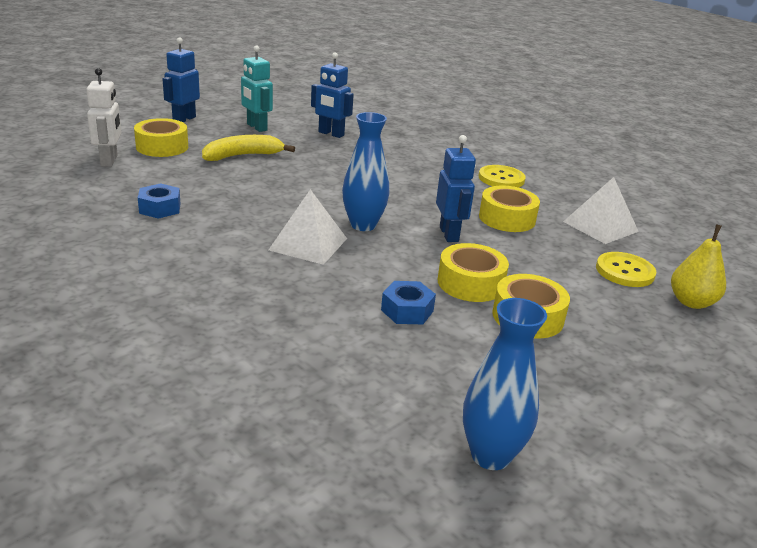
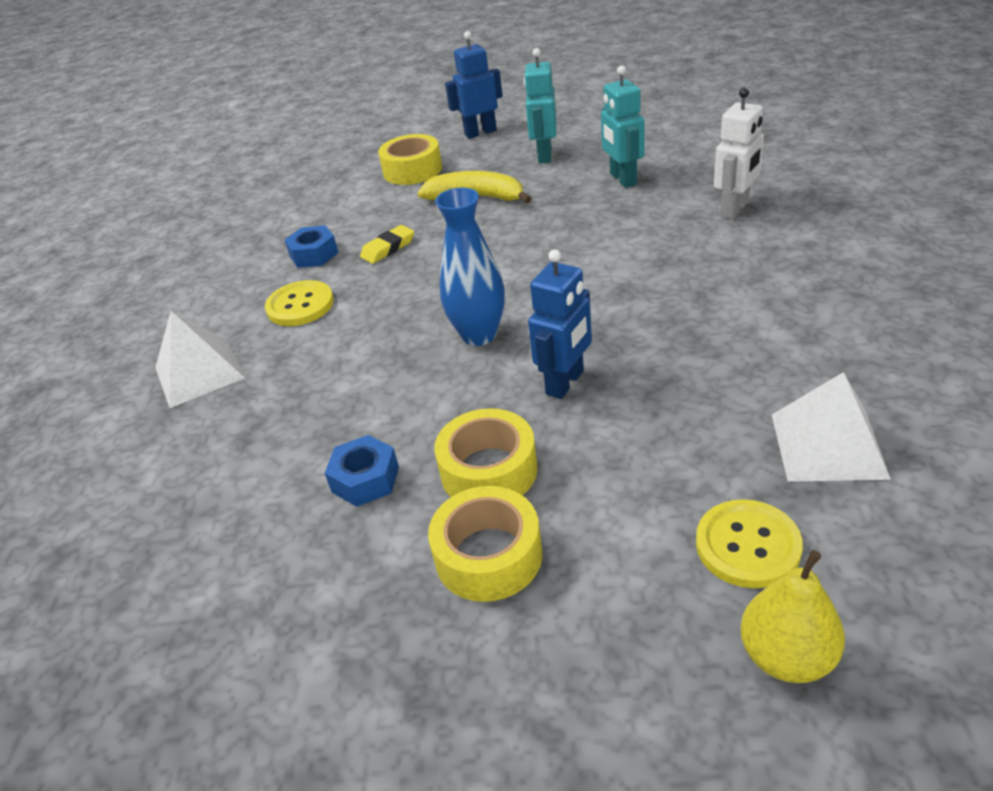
camera: 50 degrees right, 10 degrees up
white robot [86,68,122,167] -> white robot moved to [714,87,764,219]
white pyramid [269,189,347,265] -> white pyramid moved to [155,311,245,408]
blue robot [311,52,354,138] -> turquoise robot [601,65,645,188]
blue vase [463,298,547,470] -> none
yellow button [479,165,526,187] -> yellow button moved to [265,280,334,326]
yellow tape [479,185,540,232] -> none
none -> yellow eraser [360,225,414,264]

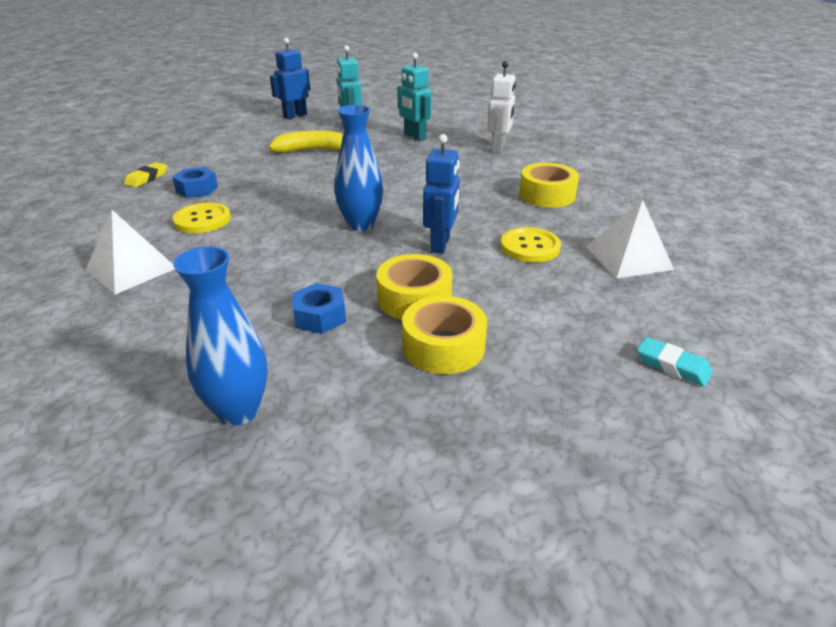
camera: 25 degrees left, 5 degrees down
yellow eraser [360,225,414,264] -> yellow eraser moved to [124,162,167,188]
yellow tape [378,134,442,185] -> yellow tape moved to [519,163,579,208]
yellow button [696,499,803,588] -> yellow button moved to [501,227,561,263]
yellow pear [740,550,845,683] -> turquoise eraser [637,337,713,387]
none -> blue vase [173,246,268,426]

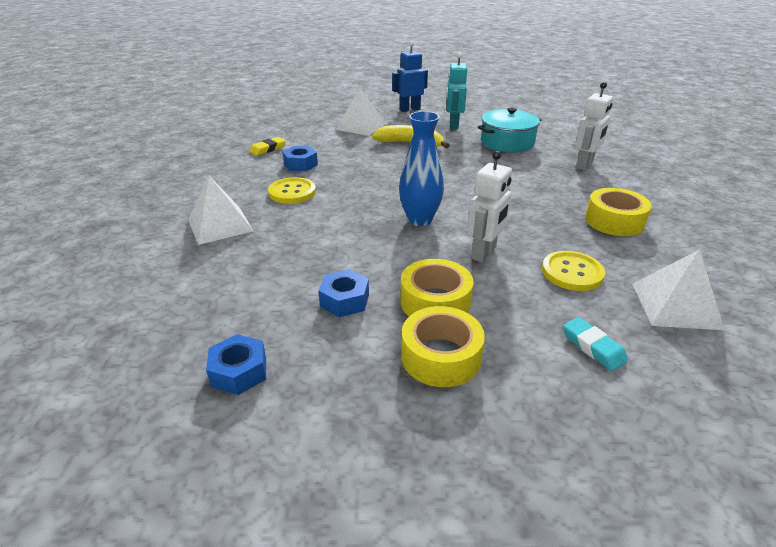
camera: 20 degrees right, 0 degrees up
blue vase [173,246,268,426] -> blue nut [206,334,266,395]
turquoise robot [397,53,432,141] -> turquoise pot [478,108,542,152]
blue robot [423,134,460,254] -> white robot [467,151,512,262]
turquoise eraser [637,337,713,387] -> turquoise eraser moved to [563,317,628,371]
none -> white pyramid [335,88,386,136]

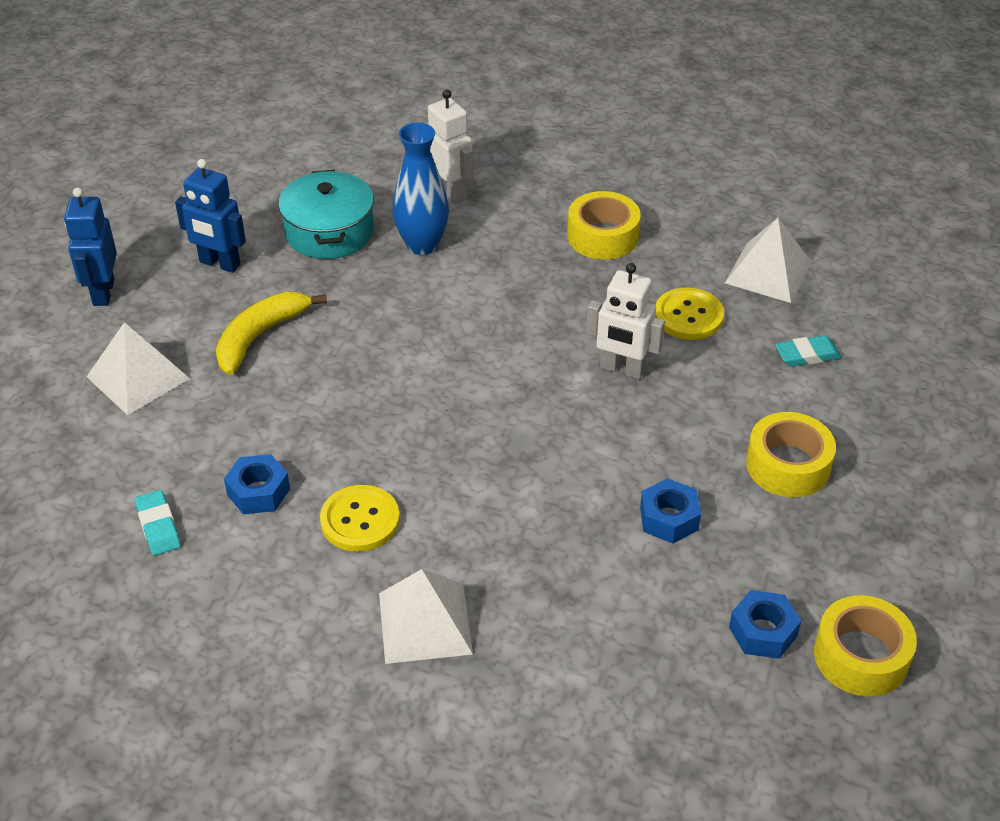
camera: 70 degrees left, 10 degrees up
yellow eraser [249,137,286,156] -> turquoise eraser [135,490,181,556]
blue vase [399,111,444,226] -> blue vase moved to [392,123,449,255]
yellow tape [400,259,474,316] -> yellow tape moved to [814,595,917,696]
turquoise robot [446,52,467,129] -> blue robot [175,159,246,273]
white robot [467,151,512,262] -> white robot turned 150 degrees clockwise [586,263,665,379]

